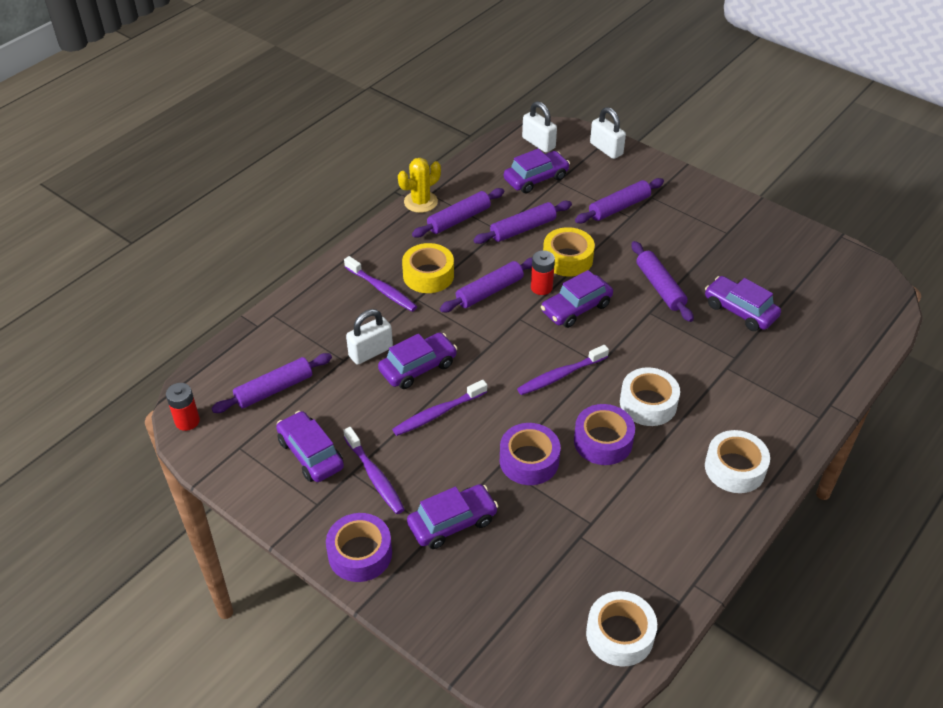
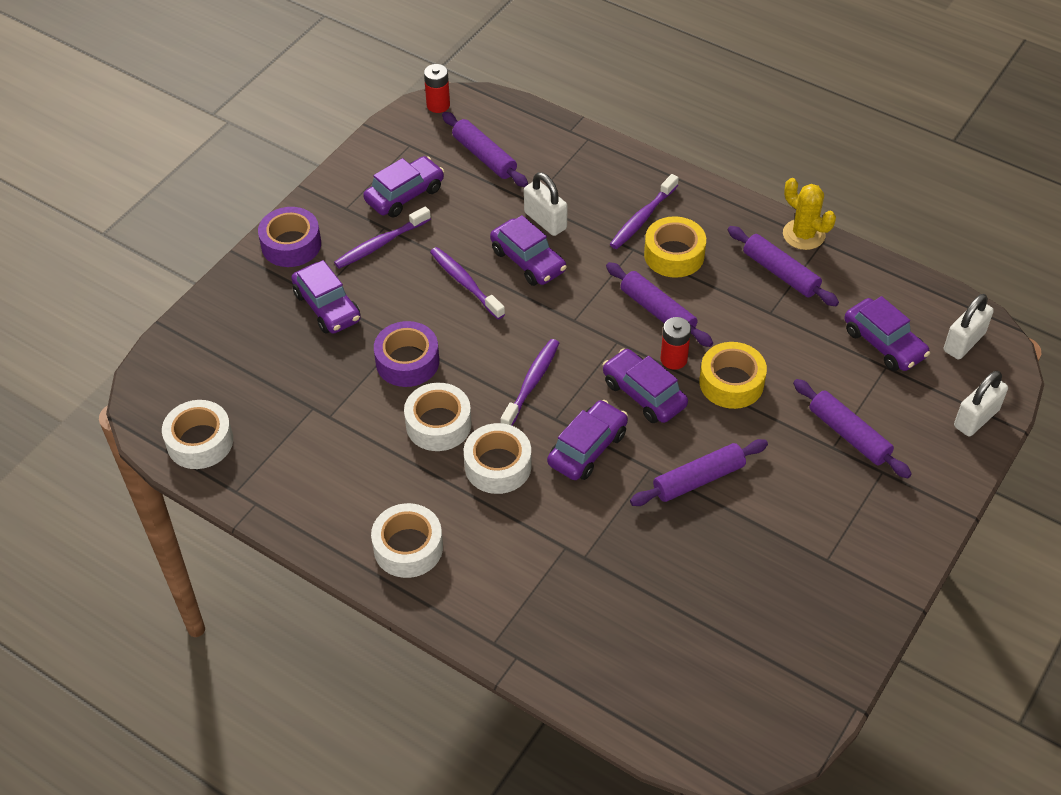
camera: 85 degrees right, 5 degrees up
purple rolling pin [473,201,572,244] -> none
purple toothbrush [517,345,609,395] -> purple toothbrush turned 60 degrees clockwise [500,339,559,425]
purple tape [574,404,635,465] -> white tape [404,383,472,451]
purple car [705,276,781,331] -> purple car moved to [547,400,628,480]

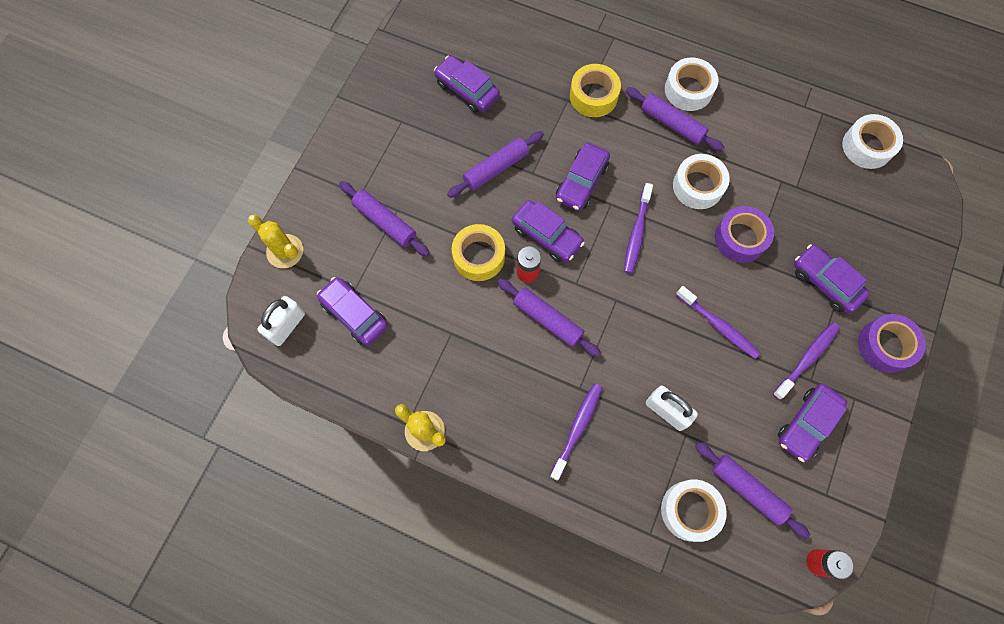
camera: 170 degrees right, 20 degrees up
white tape [464,423,532,494] -> white tape moved to [661,480,727,542]
purple car [490,215,567,286] -> purple car moved to [434,56,500,113]
yellow tape [644,216,706,278] -> yellow tape moved to [570,64,621,117]
purple rolling pin [728,226,839,306] -> purple rolling pin moved to [626,87,725,152]
white padlock [954,371,1008,437] -> yellow cactus [248,214,303,268]

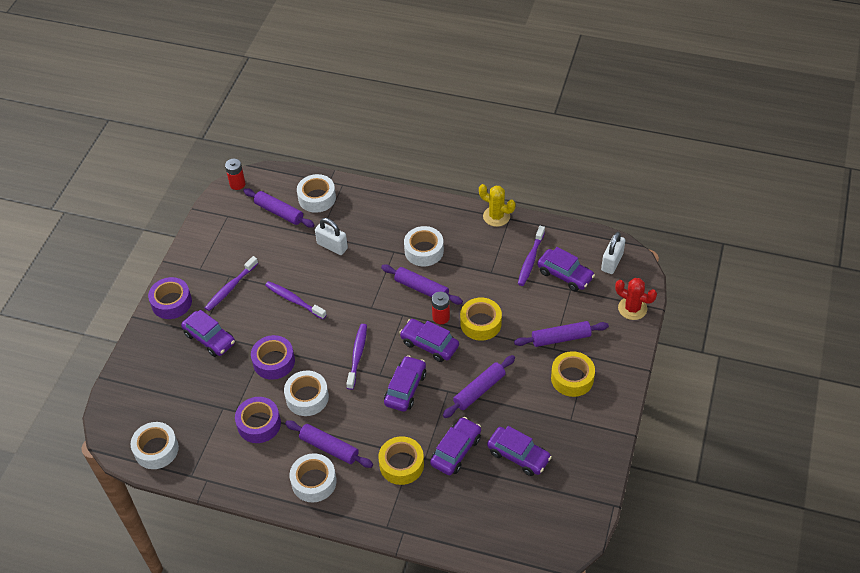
camera: 175 degrees right, 20 degrees down
yellow cactus [248,214,303,268] -> red cactus [615,278,657,320]
purple rolling pin [339,181,430,256] -> purple rolling pin turned 45 degrees counterclockwise [514,321,609,347]
purple toothbrush [550,383,603,480] -> purple toothbrush moved to [518,226,545,286]
purple car [778,384,847,462] -> purple car moved to [430,417,481,475]
none -> purple tape [235,397,281,443]
none -> white tape [404,226,444,266]
none -> yellow tape [551,351,595,397]

